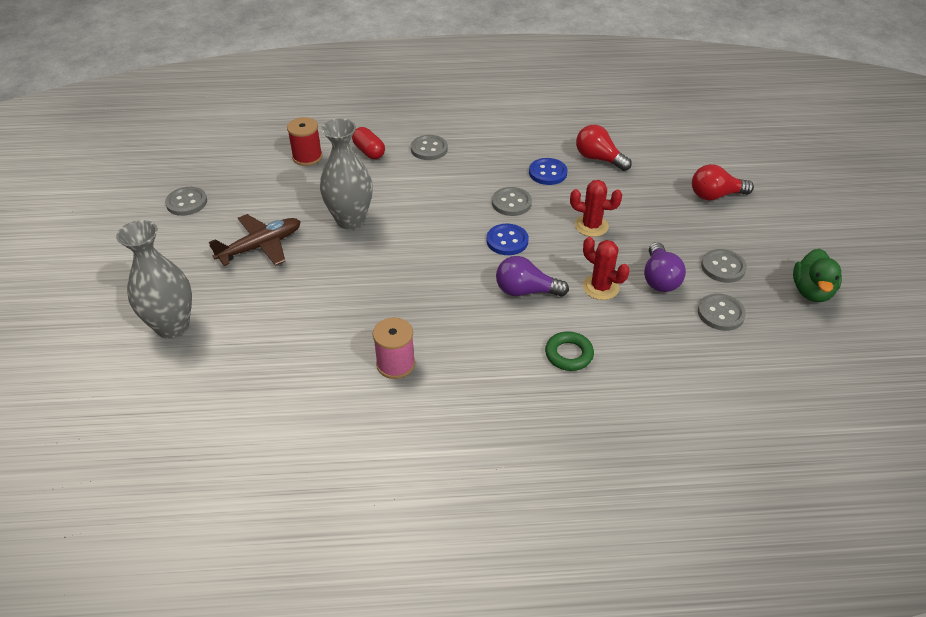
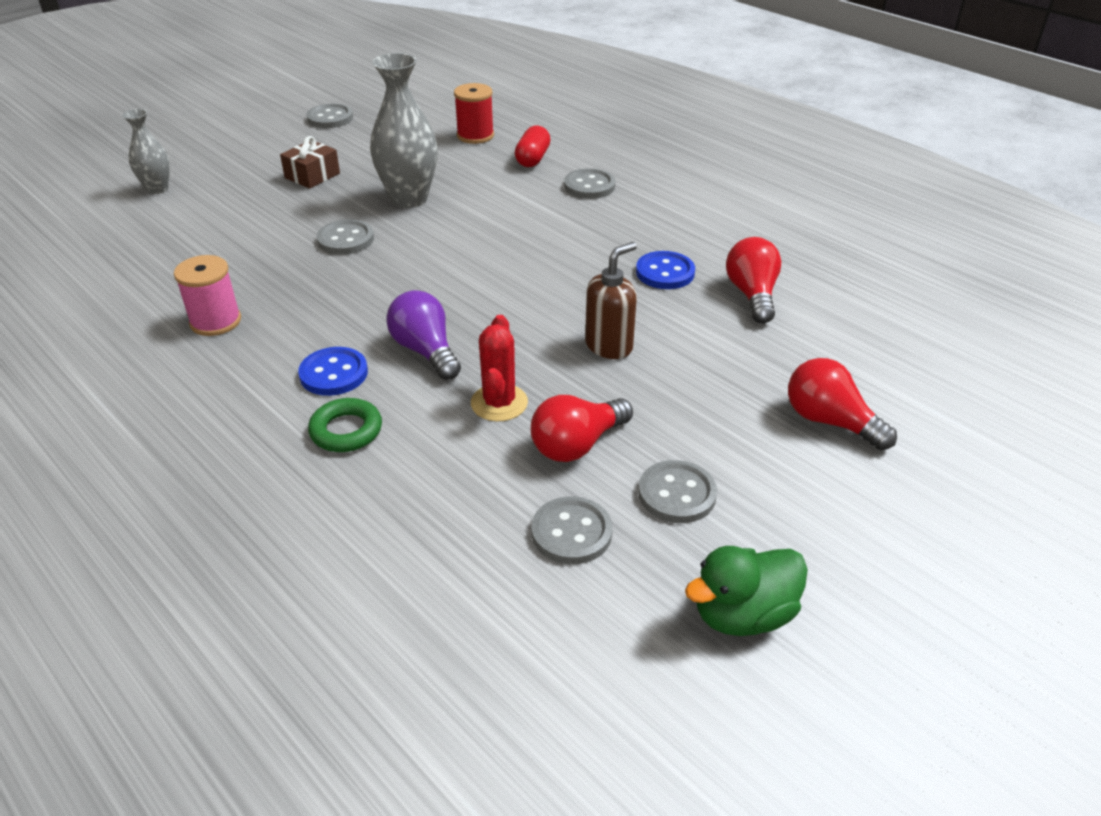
camera: 50 degrees right, 5 degrees down
grey vase [116,220,192,339] -> grey vase [122,109,170,194], size x0.58
brown plane [209,214,301,266] -> brown gift [280,136,340,189]
blue button [486,224,529,255] -> blue button moved to [298,347,368,396]
grey button [492,187,532,216] -> grey button moved to [317,219,374,255]
red cactus [570,180,622,237] -> brown soap dispenser [585,242,637,359]
purple light bulb [644,242,686,292] -> red light bulb [531,395,633,462]

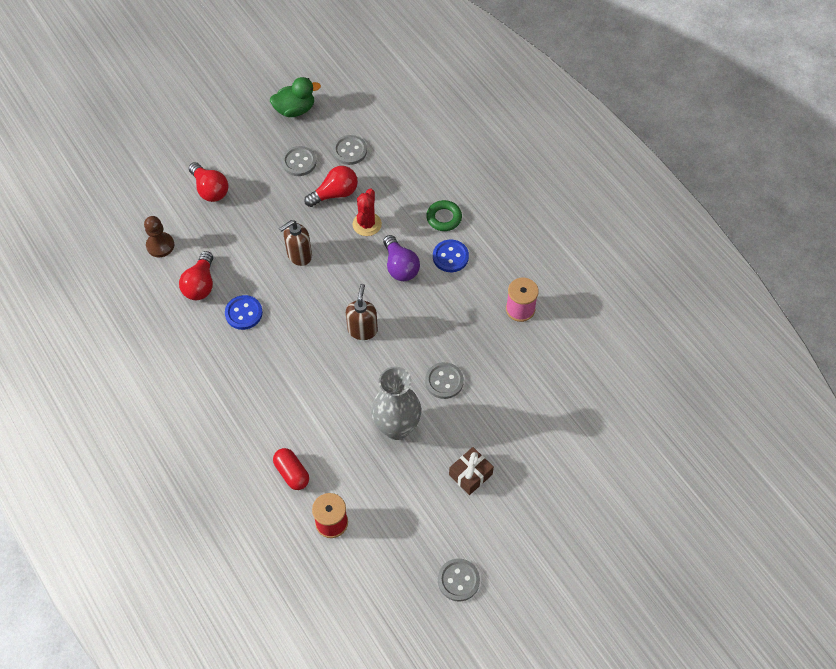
camera: 170 degrees left, 20 degrees up
grey vase [122,109,170,194] -> none
red capsule [515,125,551,167] -> red capsule turned 60 degrees counterclockwise [273,448,309,490]
grey button [564,168,615,199] -> none
none -> brown pawn [144,216,174,257]
none -> brown soap dispenser [346,284,378,340]

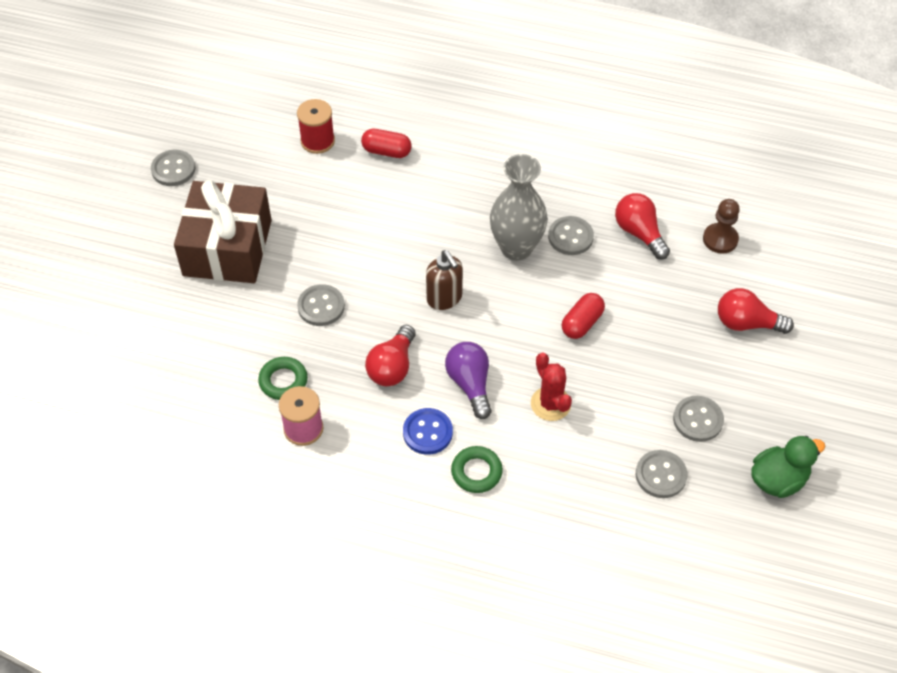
camera: 140 degrees right, 5 degrees down
blue button [225,295,263,330] -> grey button [548,216,594,255]
green duck [270,77,321,117] -> green duck turned 150 degrees counterclockwise [751,436,825,498]
brown soap dispenser [279,220,312,266] -> red capsule [562,293,605,339]
red light bulb [304,166,358,207] -> red light bulb moved to [365,325,416,386]
grey vase [371,367,421,440] -> grey vase moved to [490,154,548,261]
purple light bulb [383,235,420,281] -> purple light bulb turned 45 degrees clockwise [445,342,491,419]
brown gift [449,447,494,495] -> brown gift [174,180,272,283], size x2.20
none -> green ring [258,357,308,400]

